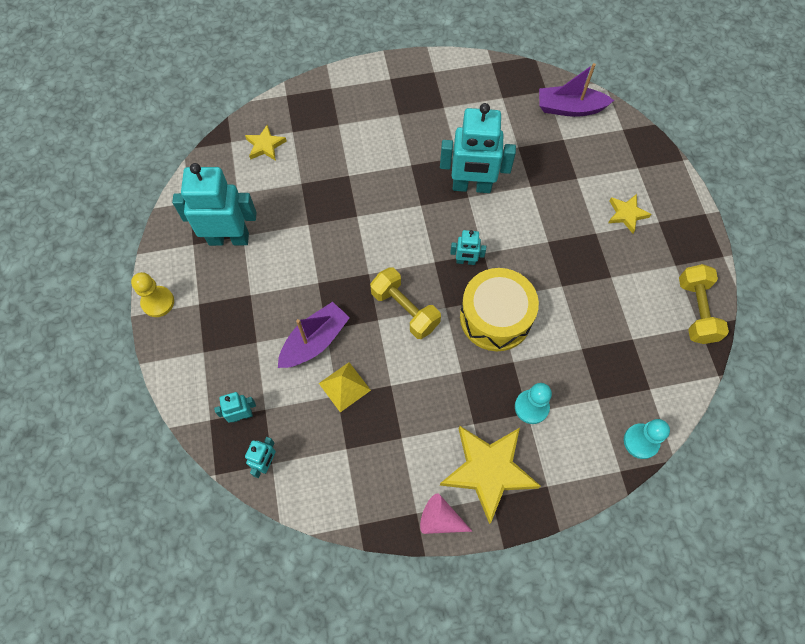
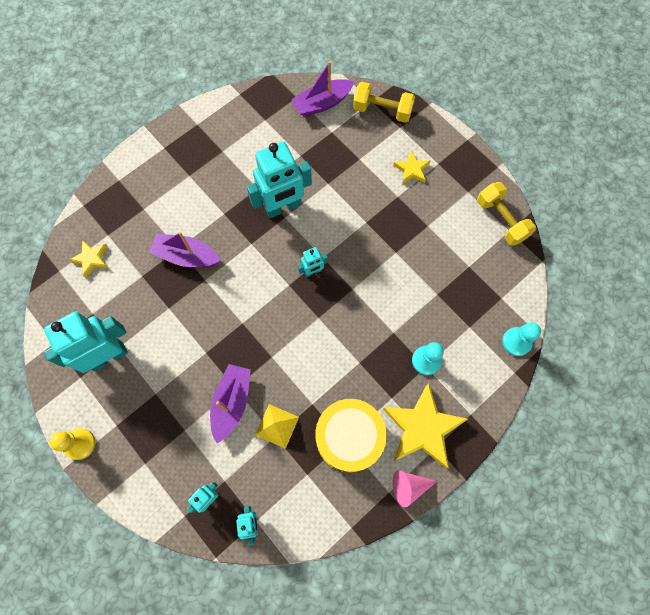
camera: 30 degrees left, 5 degrees up
yellow dumbbell [370,267,441,339] -> yellow dumbbell moved to [353,82,415,123]
yellow drum [460,268,539,351] -> yellow drum moved to [315,399,387,472]
none -> purple boat [149,232,221,267]

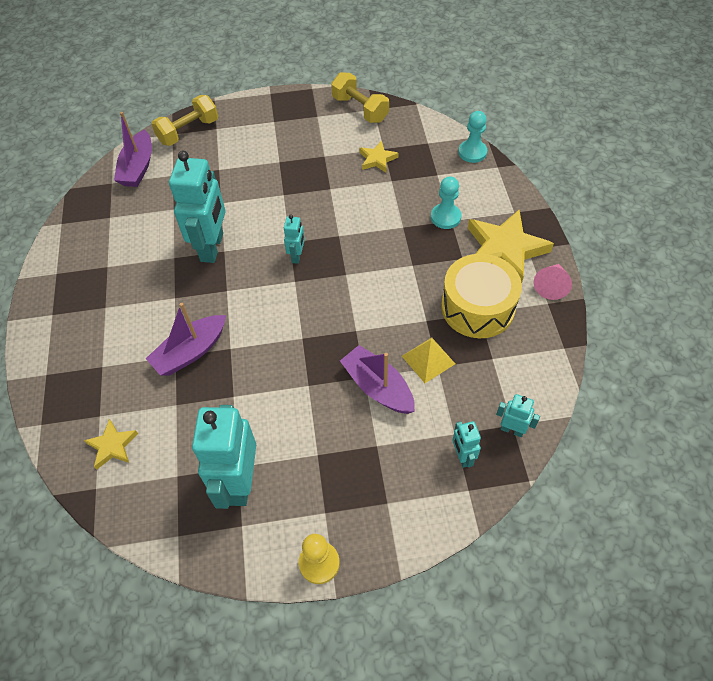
camera: 55 degrees left, 15 degrees down
yellow star [393,150,430,184] -> yellow star moved to [359,141,398,173]
yellow dumbbell [477,182,536,246] -> yellow dumbbell turned 45 degrees clockwise [331,72,389,123]

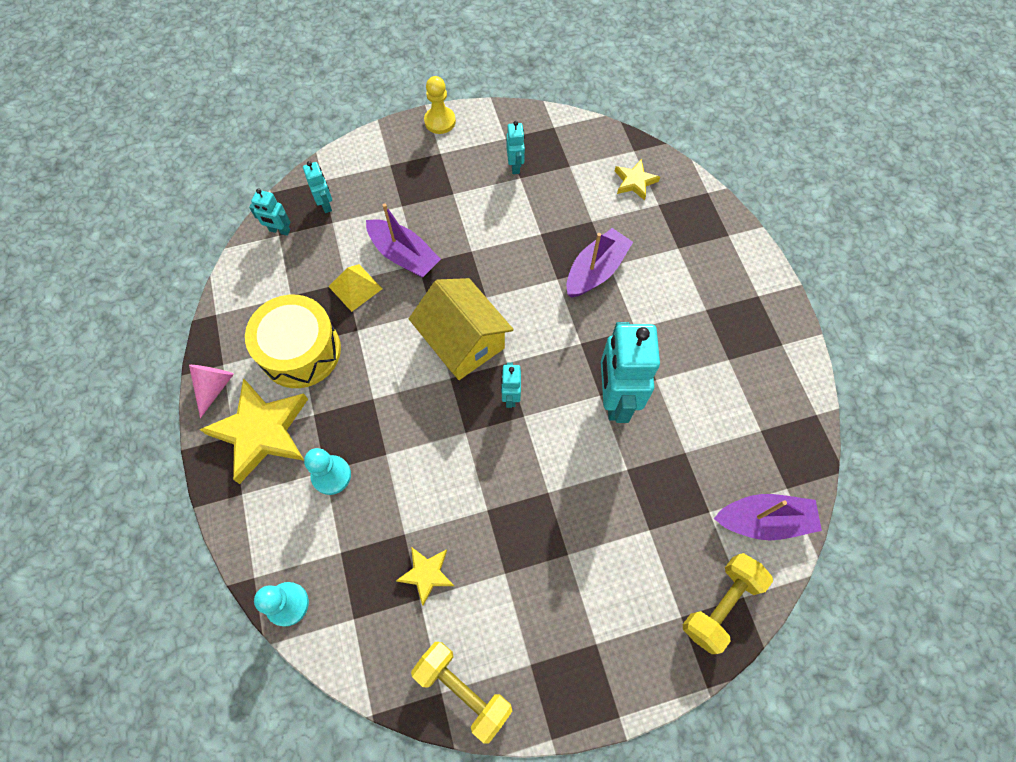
camera: 170 degrees right, 10 degrees up
purple boat [114,112,152,187] -> purple boat turned 90 degrees clockwise [714,494,822,540]
turquoise robot [192,405,256,509] -> turquoise robot [506,121,525,174], size x0.47
none -> yellow house [409,278,514,380]

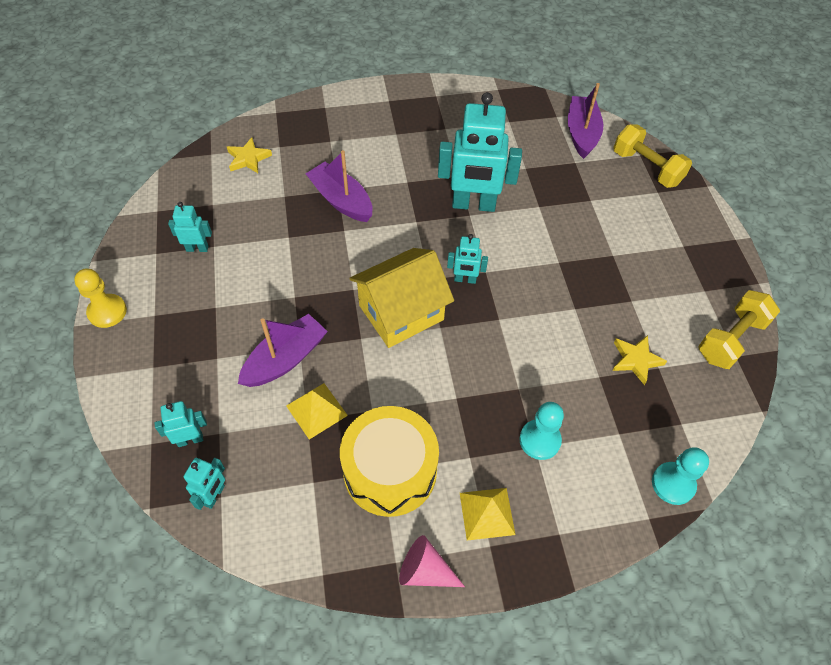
camera: 85 degrees left, 10 degrees down
yellow star [199,378,308,484] -> yellow pyramid [460,488,516,540]

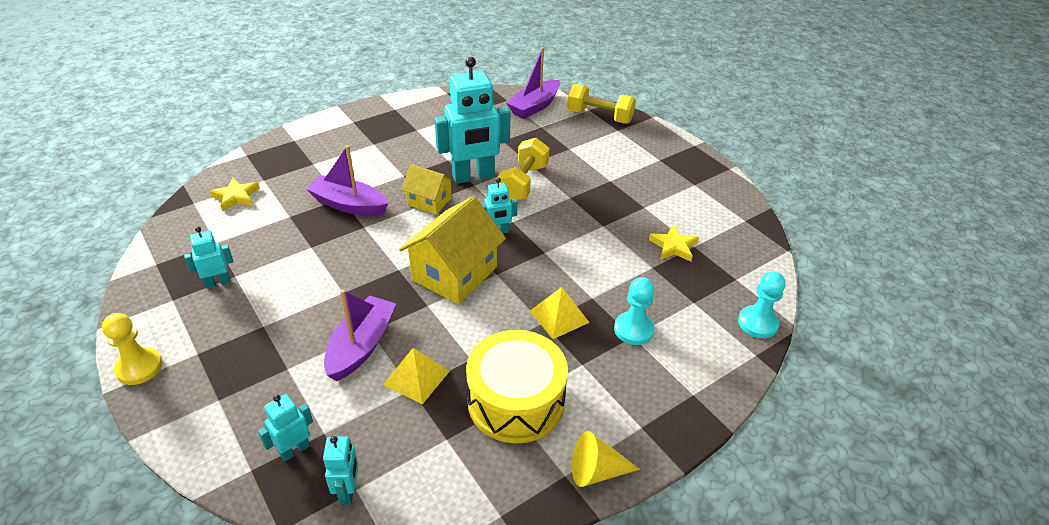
camera: 25 degrees left, 15 degrees down
pink cone [399,535,465,587] -> yellow cone [572,431,640,487]
yellow pyramid [460,488,516,540] -> yellow pyramid moved to [530,287,590,339]
purple boat [568,83,604,159] -> purple boat turned 120 degrees counterclockwise [506,47,560,119]
yellow dumbbell [698,290,780,369] -> yellow dumbbell moved to [498,138,550,201]
none -> yellow house [401,164,455,215]

